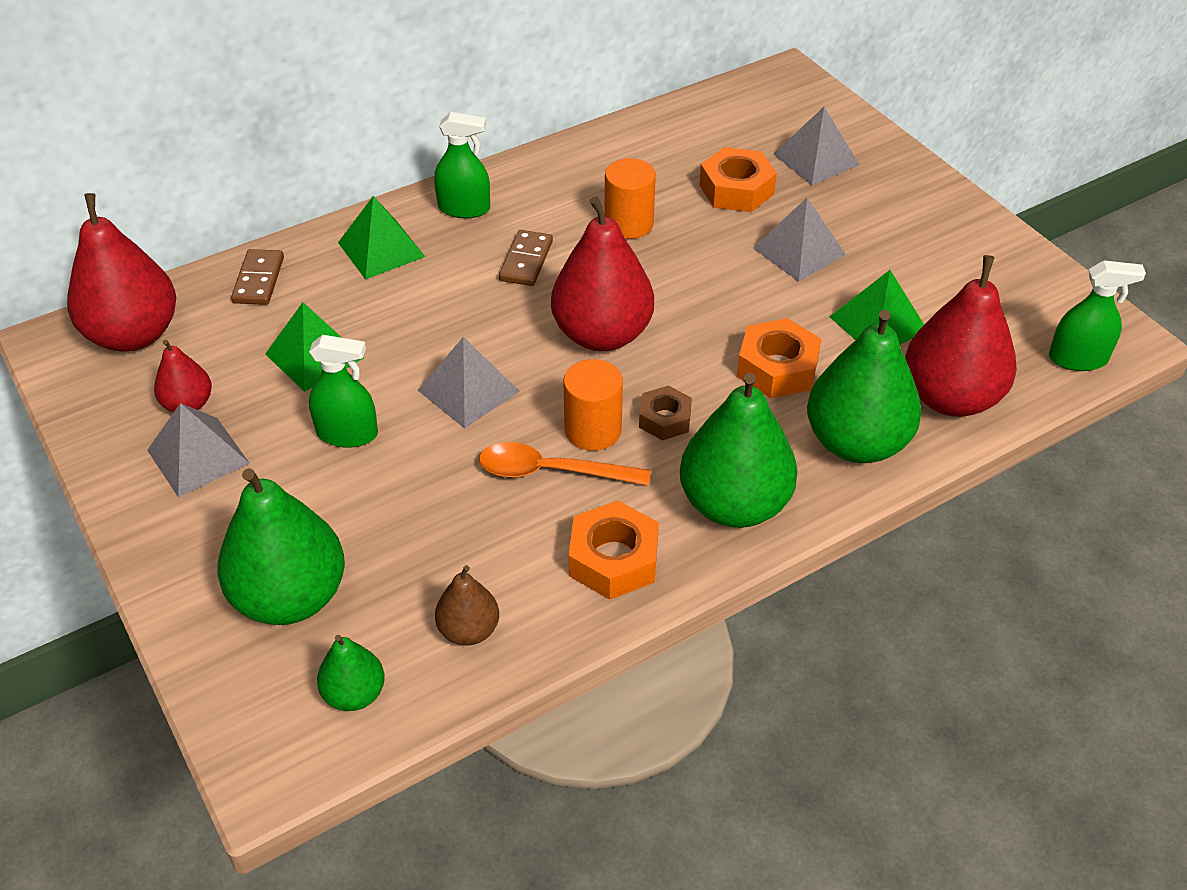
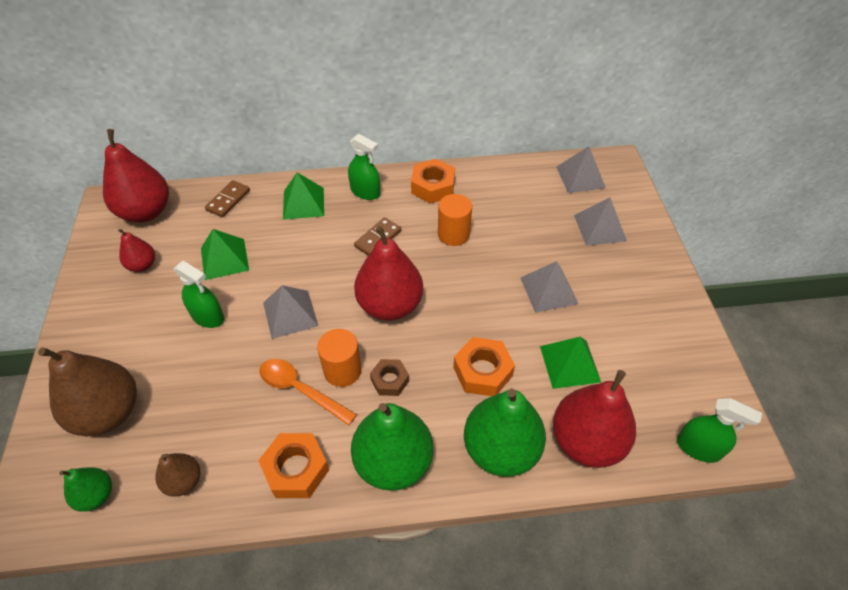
camera: 25 degrees right, 5 degrees up
grey pyramid [147,403,250,498] -> grey pyramid moved to [556,146,606,193]
green pear [218,468,345,625] -> brown pear [38,347,137,436]
orange nut [699,147,777,212] -> orange nut moved to [411,159,455,204]

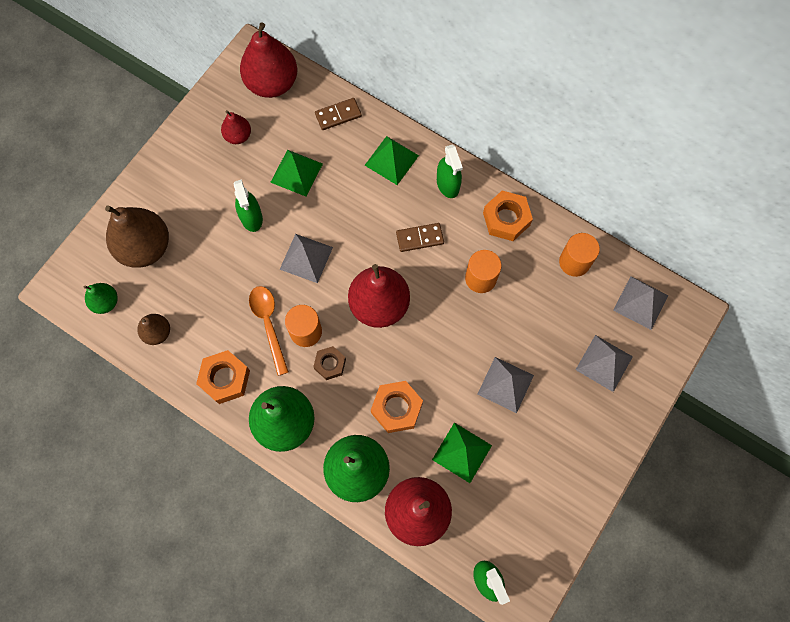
camera: 40 degrees right, 20 degrees up
none -> orange cylinder [559,233,600,277]

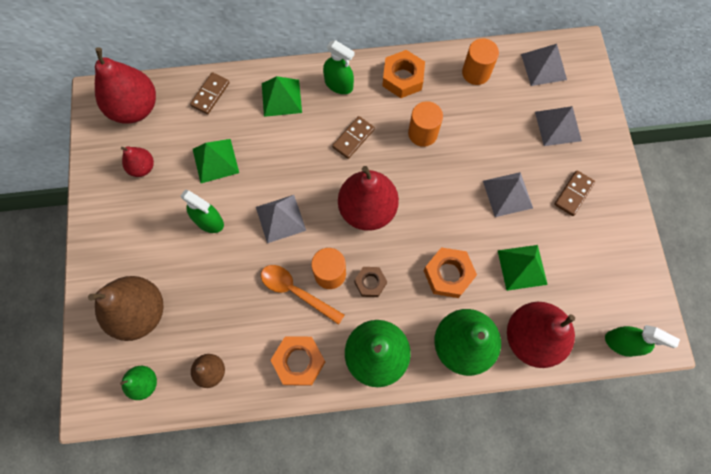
camera: 40 degrees left, 0 degrees up
none -> brown domino [554,170,595,216]

